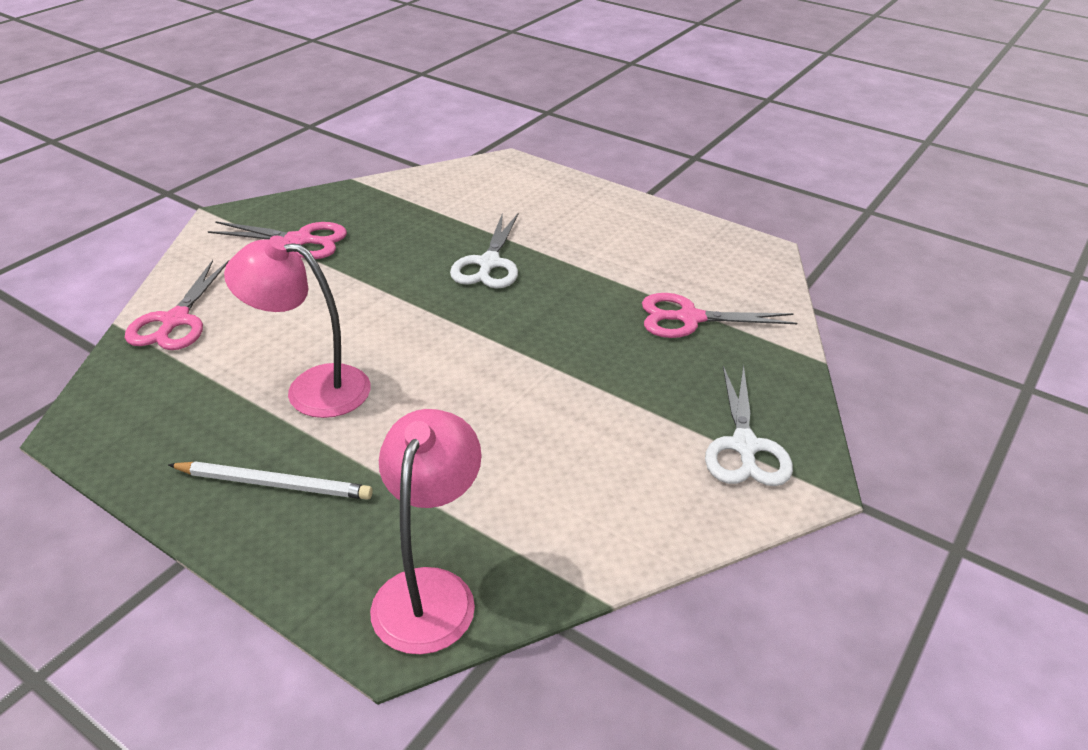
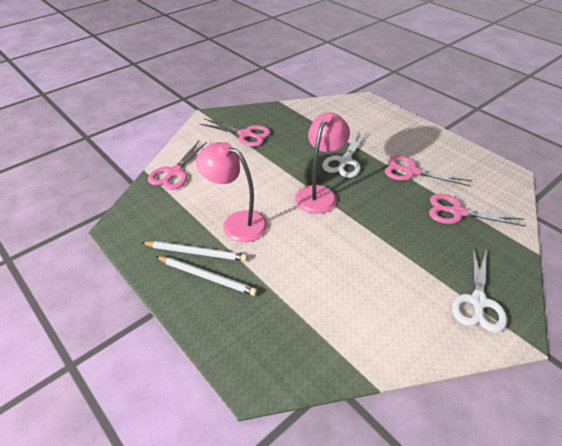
camera: 15 degrees right, 5 degrees up
pink lamp [370,409,482,654] -> pink lamp moved to [295,112,350,214]
none -> white pencil [141,241,247,261]
none -> pink scissors [385,155,471,186]

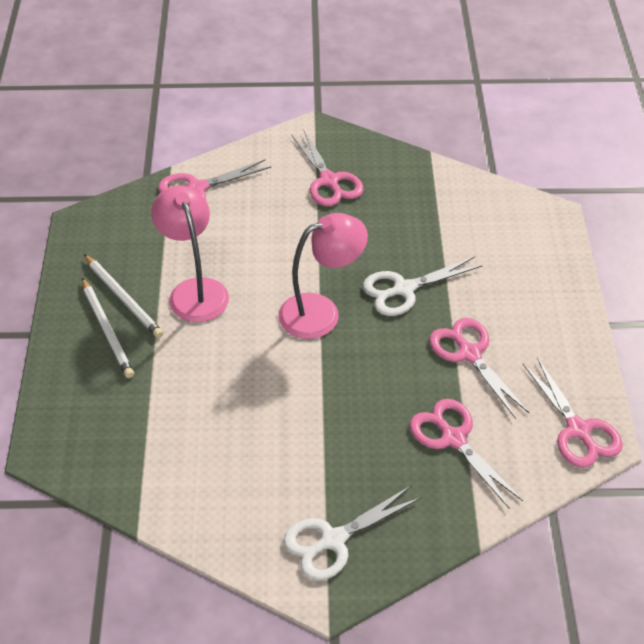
camera: 40 degrees right, 5 degrees up
none -> pink scissors [523,357,623,468]

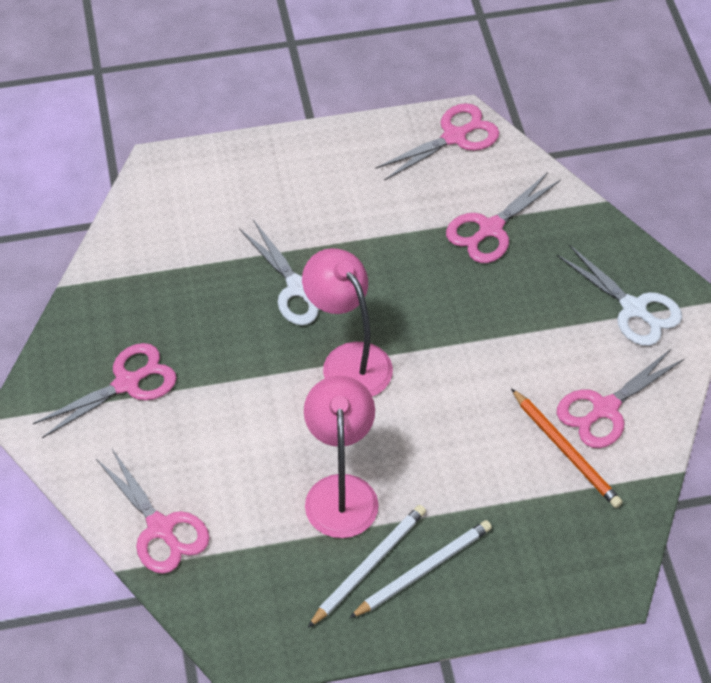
camera: 100 degrees left, 5 degrees up
pink lamp [151,185,229,322] -> pink lamp turned 120 degrees clockwise [304,376,379,538]
pink scissors [429,318,529,419] -> pink scissors moved to [557,349,684,448]
none -> orange pencil [511,388,623,508]

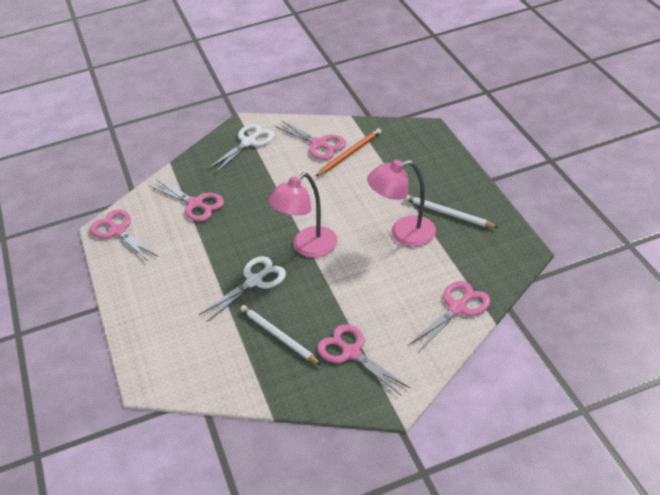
camera: 95 degrees left, 10 degrees down
white pencil [349,520,492,618] -> white pencil moved to [240,305,321,365]

